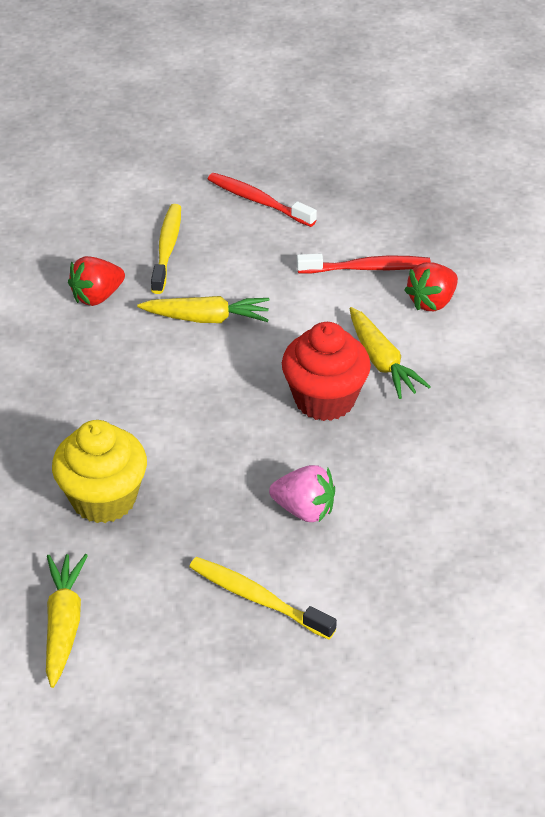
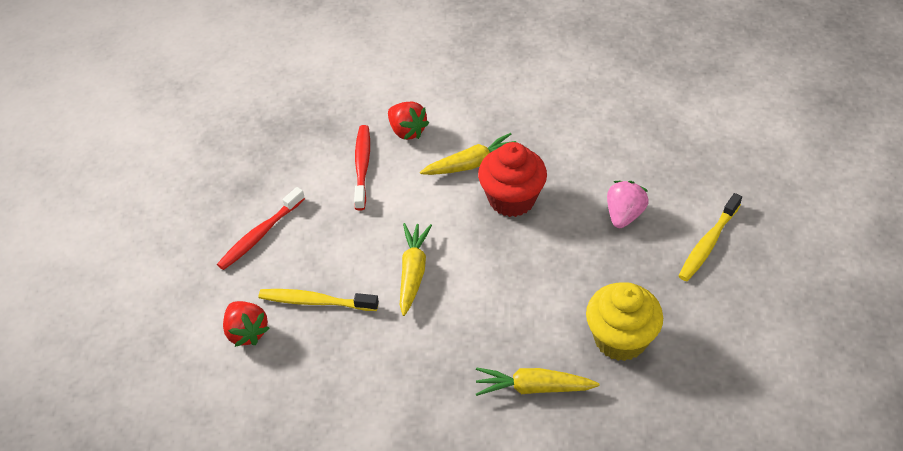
camera: 85 degrees left, 5 degrees up
yellow carrot [46,554,88,688] -> yellow carrot moved to [476,367,600,396]
red strawberry [68,256,125,306] -> red strawberry moved to [223,301,270,347]

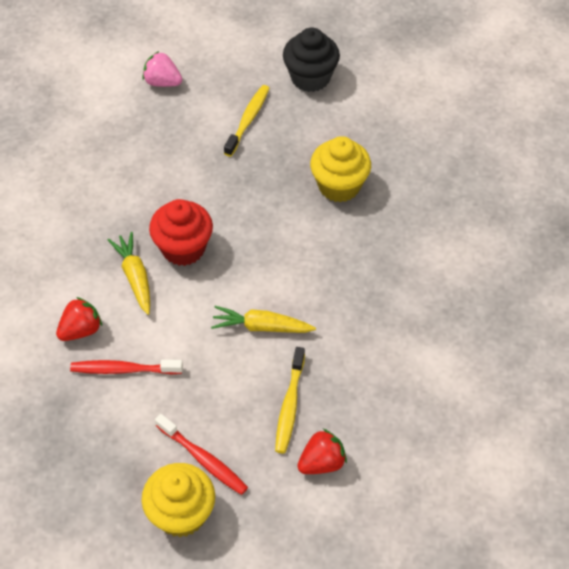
camera: 90 degrees left, 5 degrees up
yellow carrot [476,367,600,396] -> none
pink strawberry [607,181,649,228] -> pink strawberry moved to [142,51,182,87]
yellow toothbrush [679,193,742,281] -> yellow toothbrush turned 105 degrees counterclockwise [224,85,269,157]
none -> yellow cupcake [142,463,215,537]
none -> black cupcake [283,28,340,92]

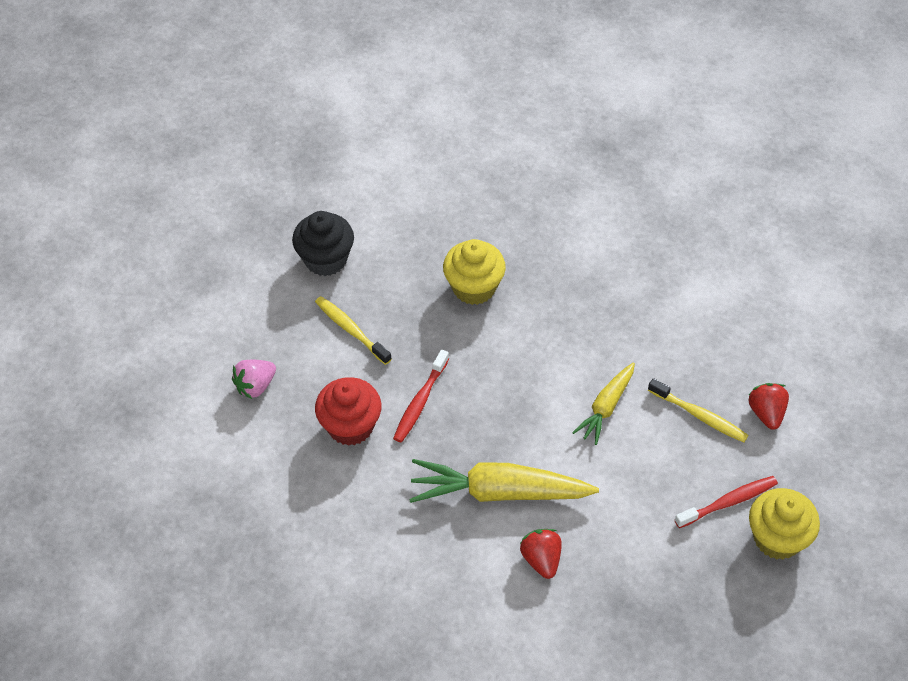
camera: 65 degrees left, 0 degrees up
red toothbrush [70,359,183,374] -> red toothbrush moved to [393,349,449,442]
yellow carrot [108,232,150,315] -> yellow carrot [409,459,599,503], size x1.74
red cupcake [149,199,213,266] -> red cupcake moved to [315,377,382,446]

